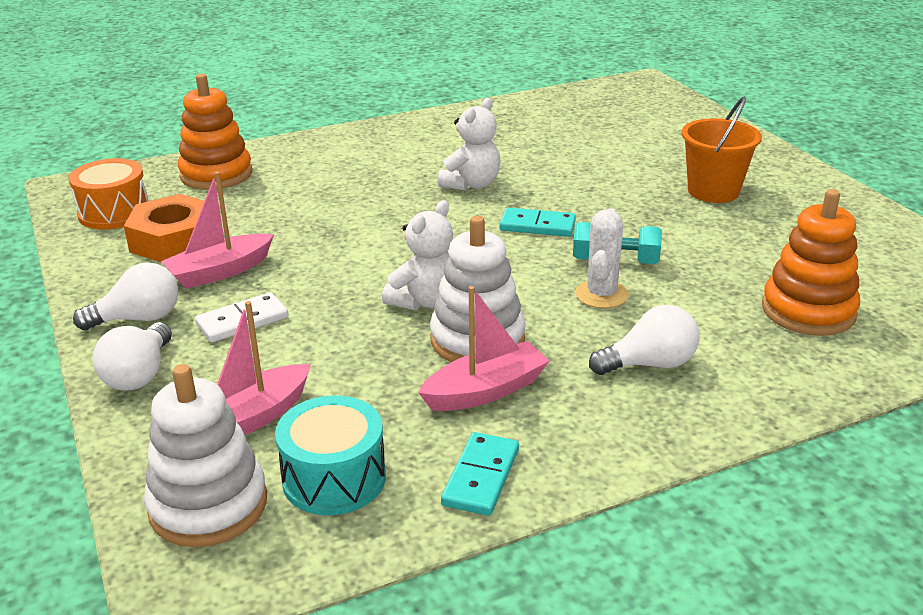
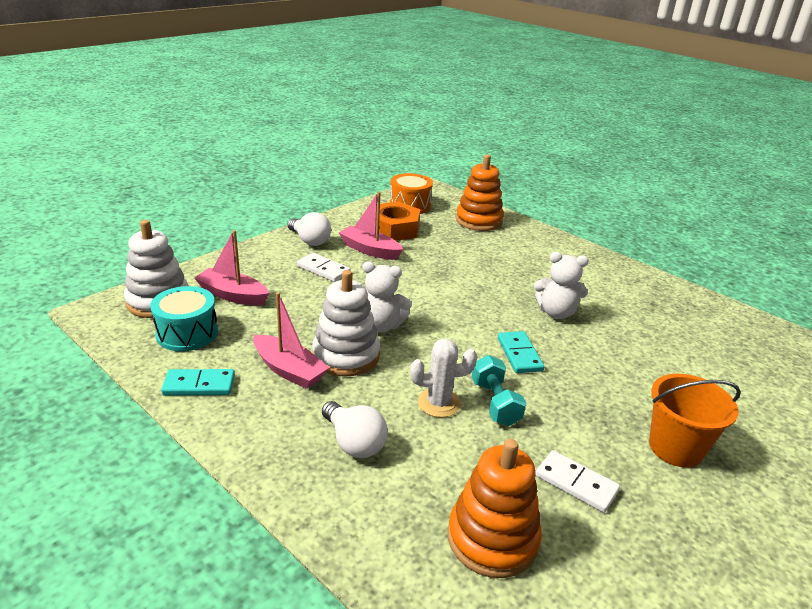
camera: 65 degrees right, 0 degrees up
white light bulb [93,322,172,391] -> none
none -> white domino [535,450,620,513]

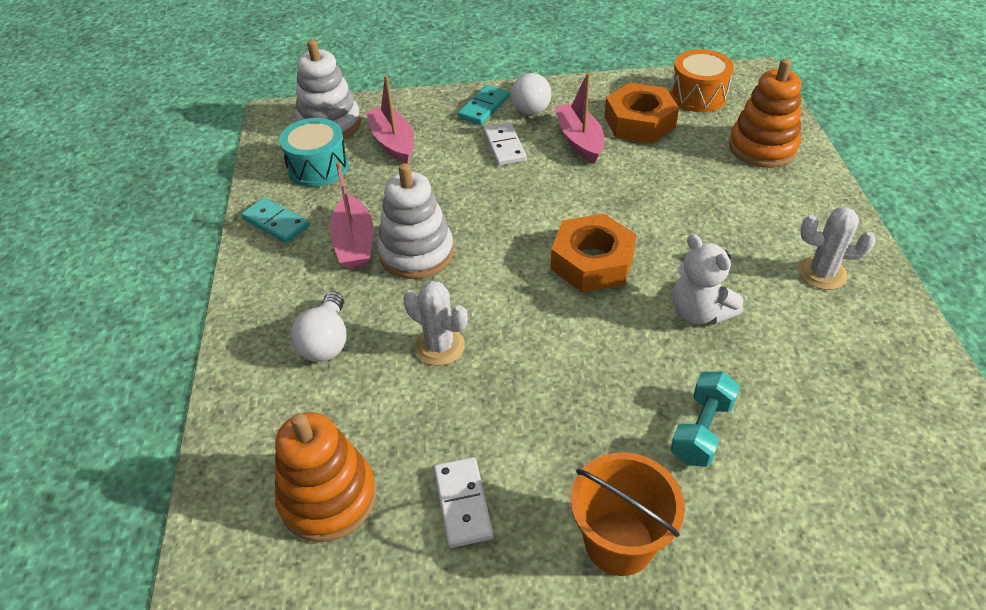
camera: 45 degrees right, 15 degrees up
white teddy bear [362,261,412,332] -> none
turquoise dumbbell [472,355,526,426] -> turquoise dumbbell moved to [670,372,740,467]
turquoise domino [498,331,544,373] -> turquoise domino moved to [458,85,510,125]
none -> orange nut [551,214,637,292]
none -> white cactus [798,207,876,290]

